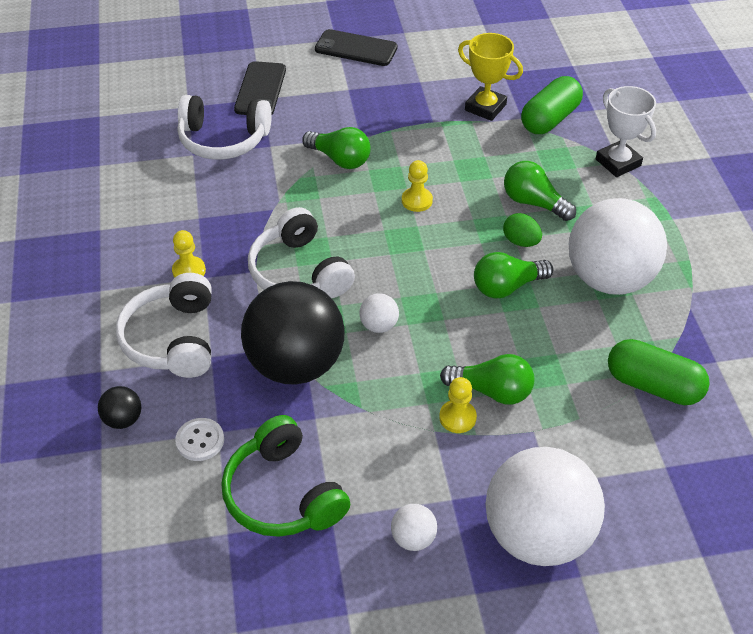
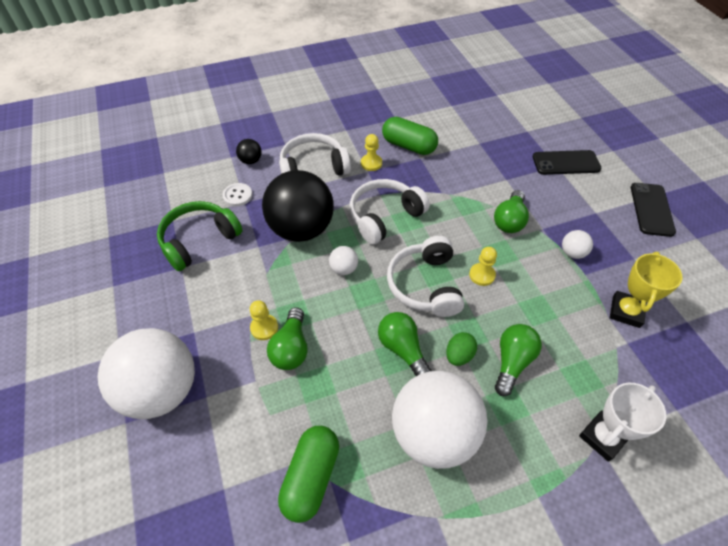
camera: 80 degrees right, 5 degrees up
white headphones [177,95,272,160] -> white headphones moved to [387,236,464,317]
white ball [391,504,437,551] -> white ball moved to [562,230,593,259]
green capsule [521,76,583,134] -> green capsule moved to [382,117,438,155]

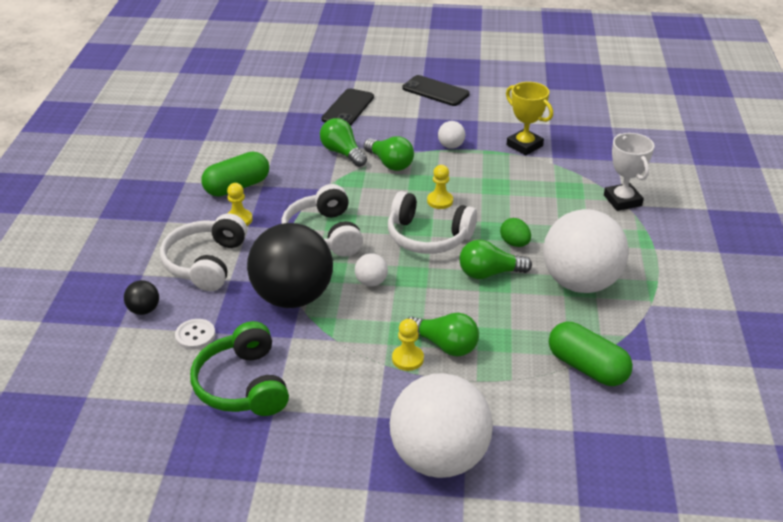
camera: 65 degrees left, 15 degrees down
green light bulb [495,324,542,396] -> green light bulb moved to [320,118,367,167]

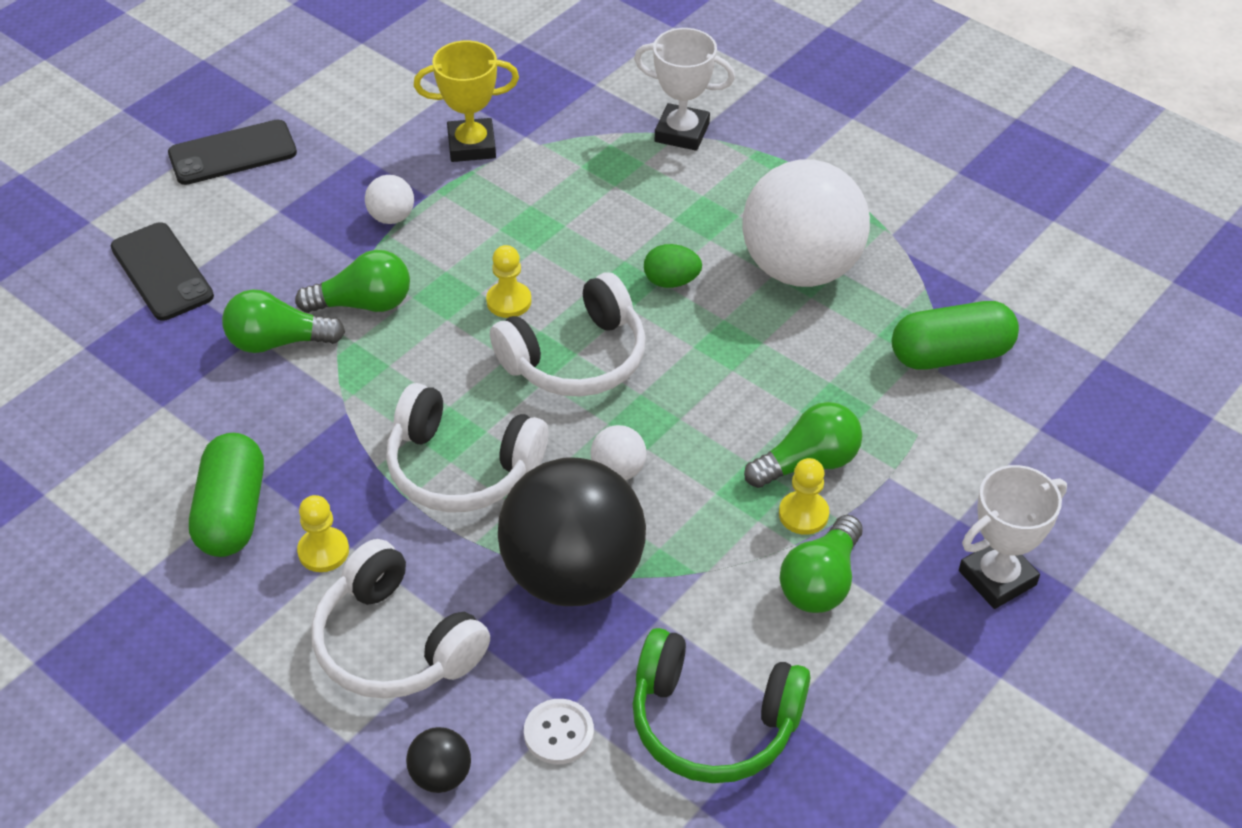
camera: 55 degrees left, 10 degrees up
white ball [390,373,493,478] -> white trophy [959,465,1067,609]
green light bulb [459,239,532,279] -> green light bulb moved to [780,515,862,613]

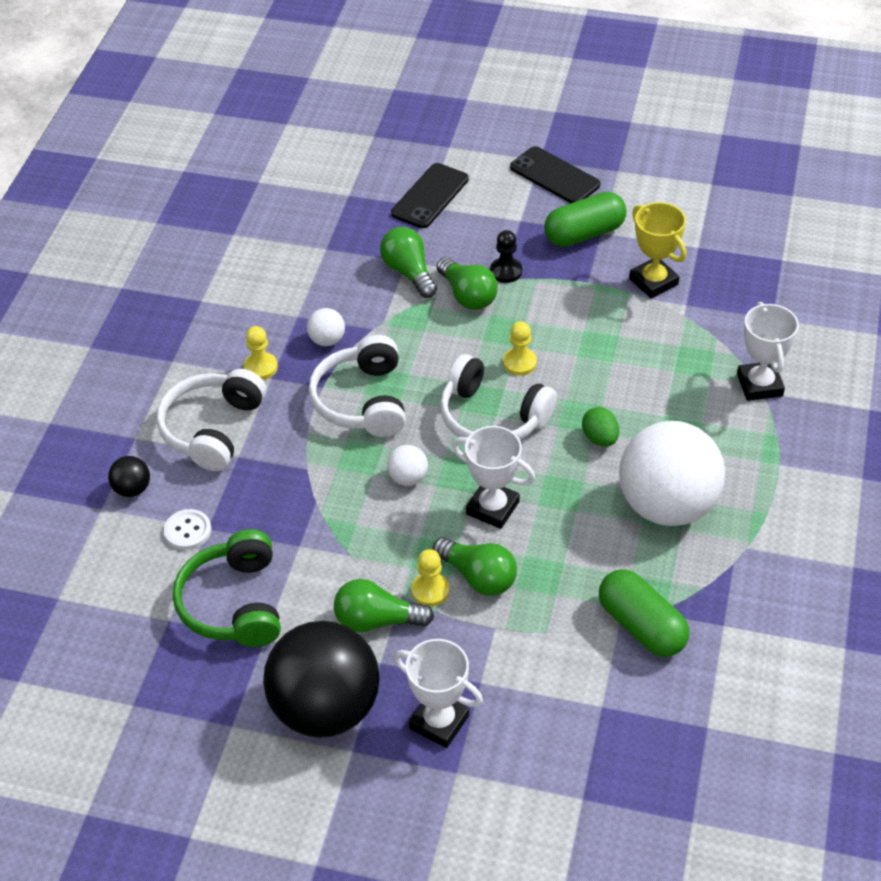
camera: 65 degrees right, 0 degrees up
green capsule [189,433,264,557] -> green capsule moved to [544,192,627,247]
white ball [365,175,414,224] -> white ball moved to [307,308,345,346]
black ball [498,457,646,606] -> black ball moved to [263,621,380,738]
none -> white trophy [452,426,535,529]
none -> black pawn [490,230,522,283]

